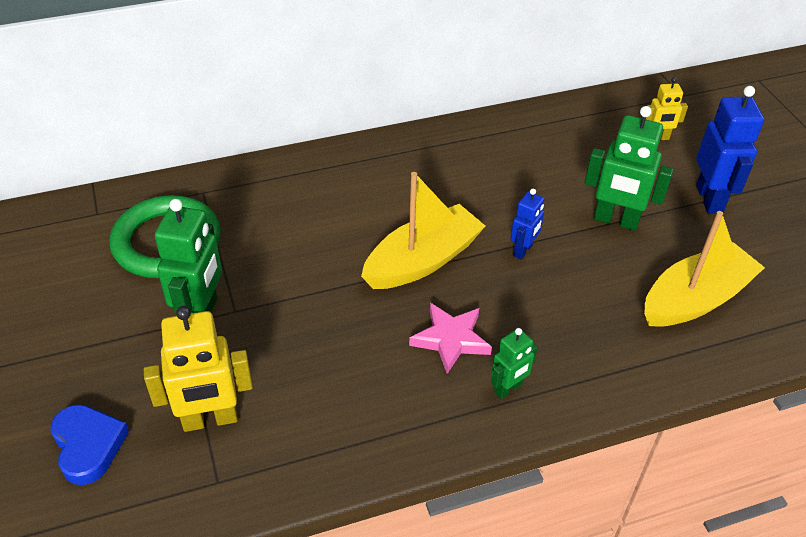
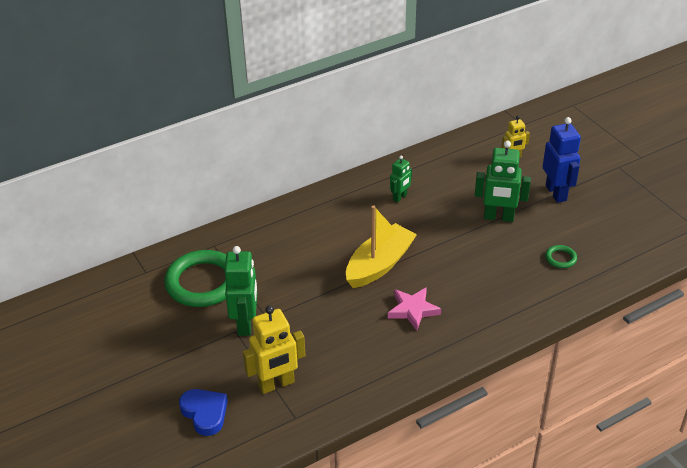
camera: 10 degrees left, 5 degrees down
green robot [491,328,538,399] -> green robot moved to [390,155,412,203]
blue robot [510,189,544,260] -> none
yellow boat [644,211,765,327] -> green ring [545,245,577,268]

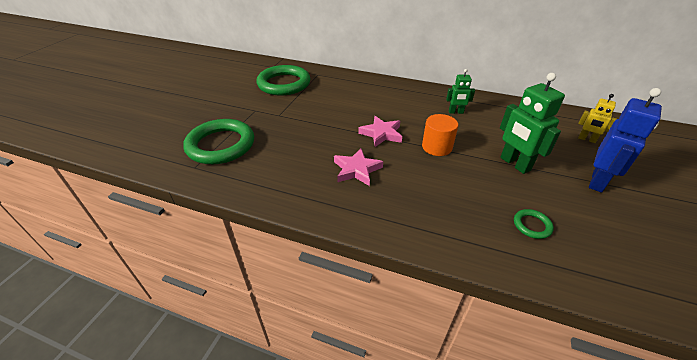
camera: 50 degrees right, 0 degrees up
blue heart [179,389,228,436] -> none
green robot [225,246,257,336] -> none
yellow robot [243,306,306,394] -> green ring [183,119,254,164]
yellow boat [346,206,417,288] -> pink star [358,116,402,147]
none -> orange cylinder [422,114,458,156]

